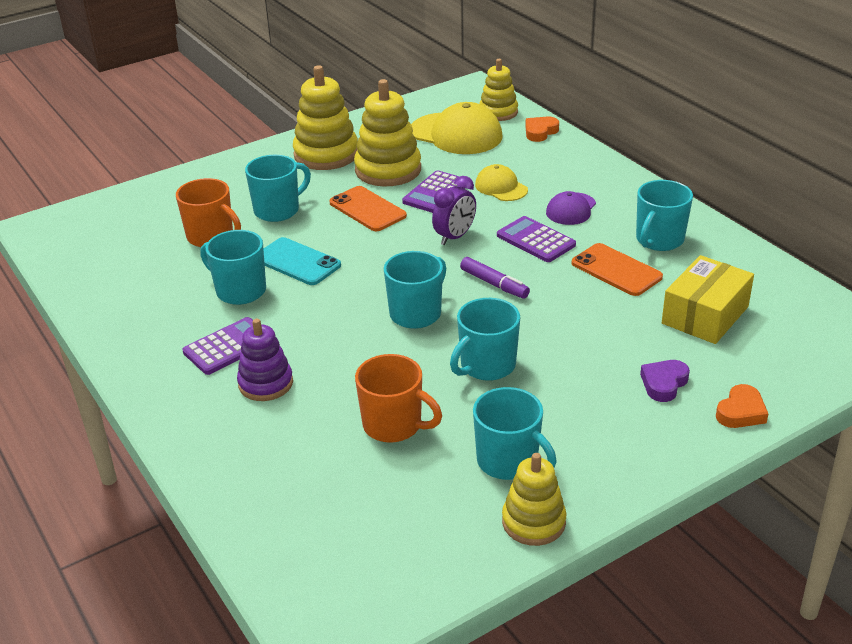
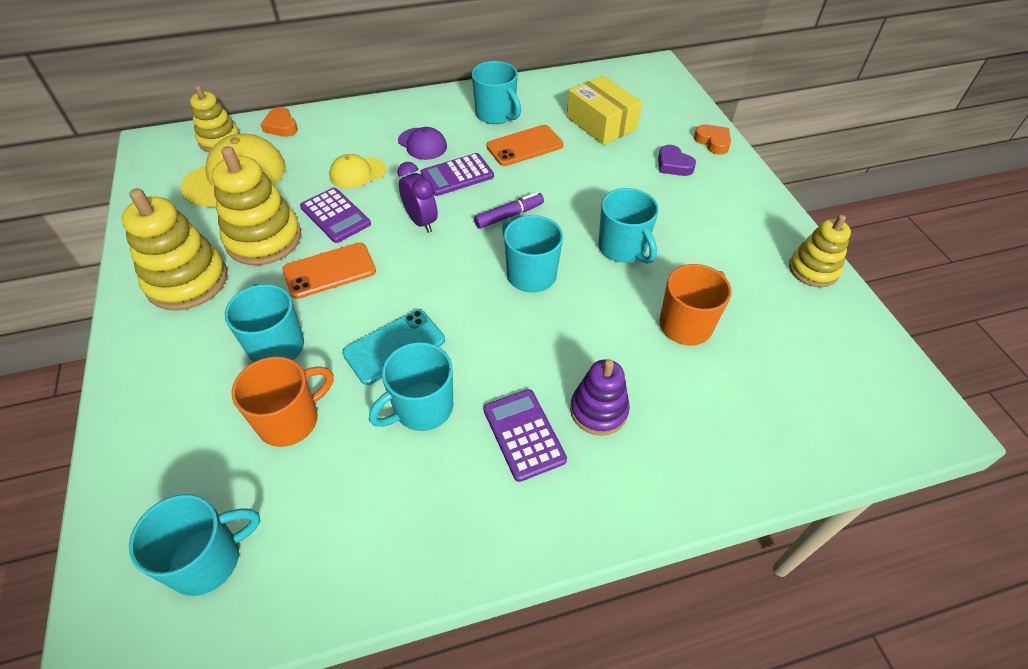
camera: 75 degrees left, 15 degrees up
turquoise mug [473,387,557,480] -> turquoise mug moved to [129,494,260,596]

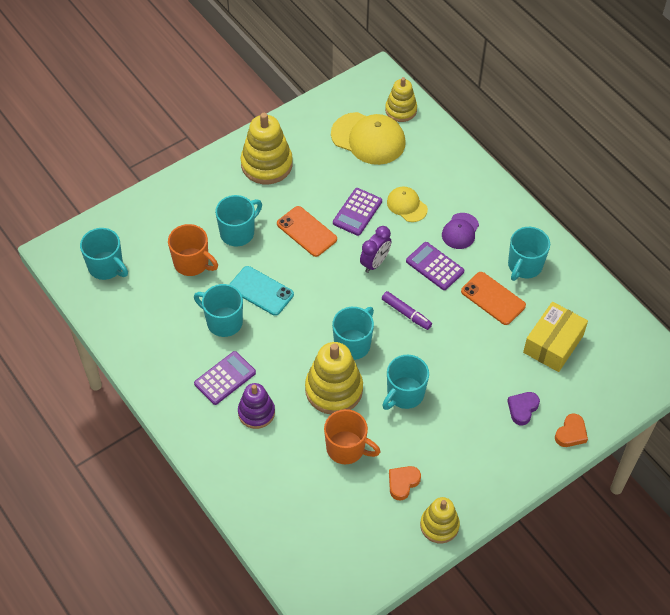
camera: 70 degrees right, 5 degrees up
yellow stacking toy [212,146,301,265] -> yellow stacking toy moved to [305,342,363,414]
orange heart [260,107,298,137] -> orange heart moved to [389,466,421,501]

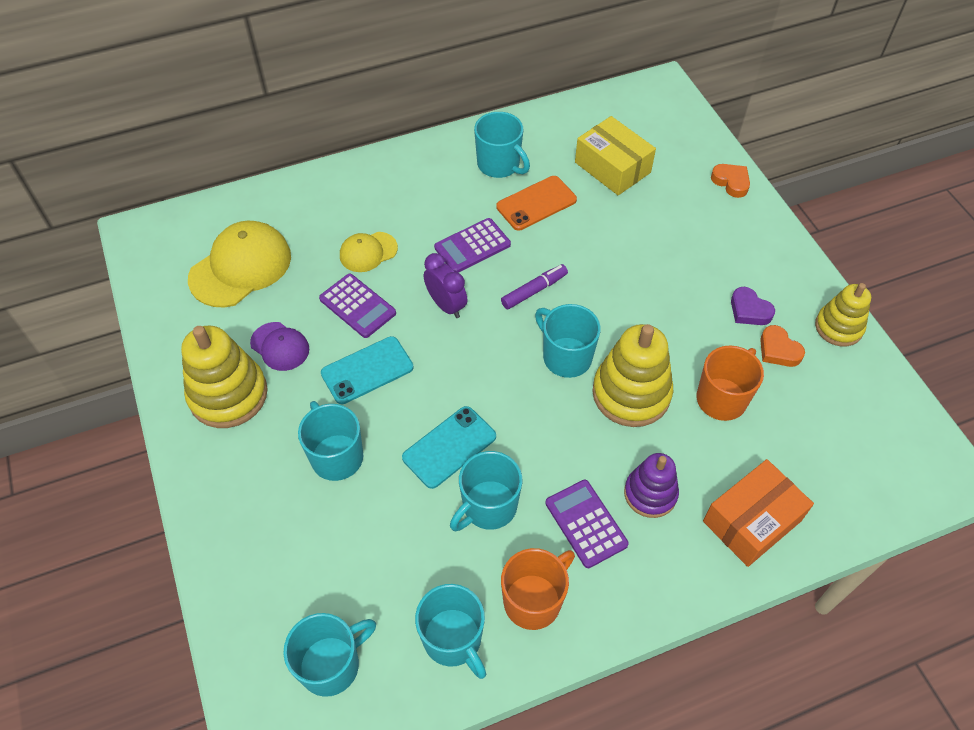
camera: 75 degrees left, 0 degrees up
orange mug [168,224,218,276] -> orange mug moved to [501,548,575,630]
orange phone [277,206,337,257] -> turquoise phone [321,336,414,404]
turquoise mug [382,355,429,410] -> turquoise mug moved to [415,584,486,679]
yellow stacking toy [385,77,417,122] -> none
purple cap [442,213,479,249] -> purple cap moved to [250,322,309,371]
purple heart [507,392,540,425] -> purple heart moved to [731,287,775,325]
none -> orange box [703,459,814,567]

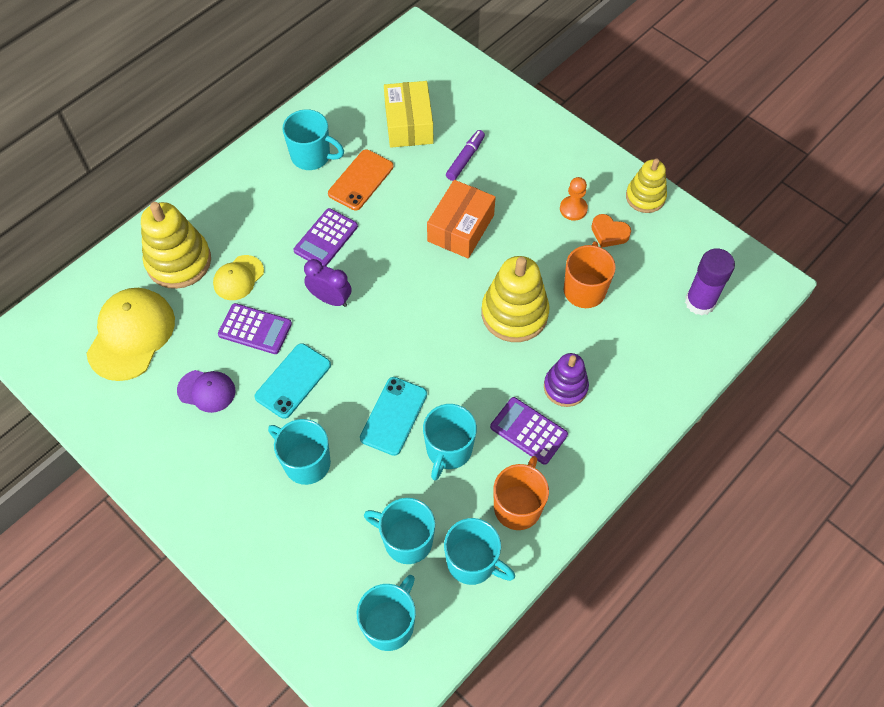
camera: 25 degrees left, 5 degrees up
yellow stacking toy [181,326,268,428] -> yellow stacking toy moved to [141,202,211,289]
purple marker [501,264,568,310] -> purple marker moved to [446,130,485,181]
turquoise mug [535,304,601,378] -> turquoise mug moved to [364,498,435,564]
yellow box [575,116,656,195] -> yellow box turned 60 degrees clockwise [384,81,433,148]
orange box [703,459,814,567] -> orange box moved to [427,180,496,259]
orange heart [711,164,750,198] -> none
purple heart [731,287,775,325] -> orange pawn [560,177,588,221]
none -> purple glue stick [685,248,735,316]

